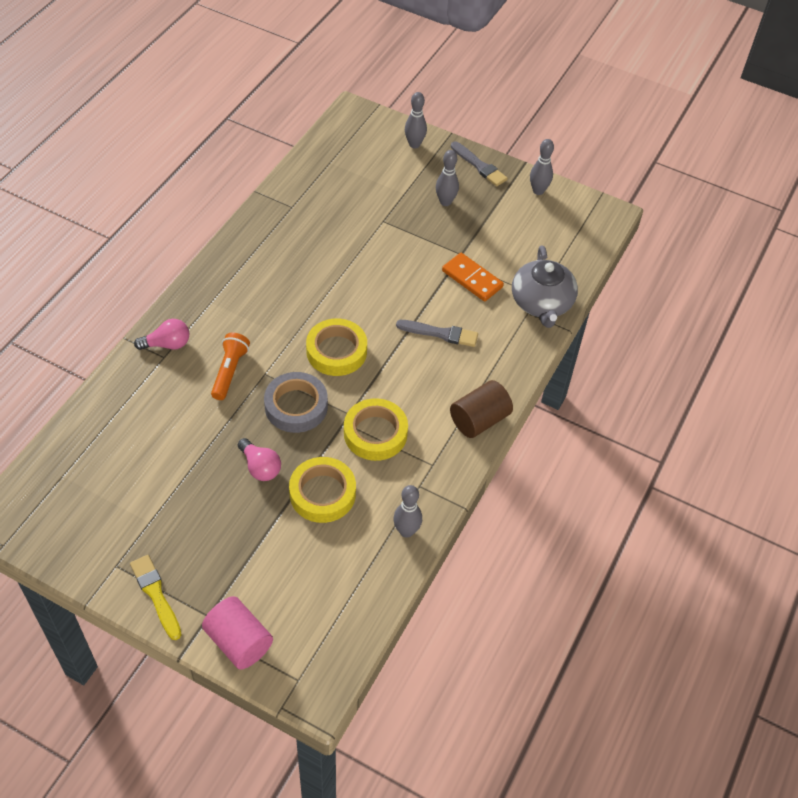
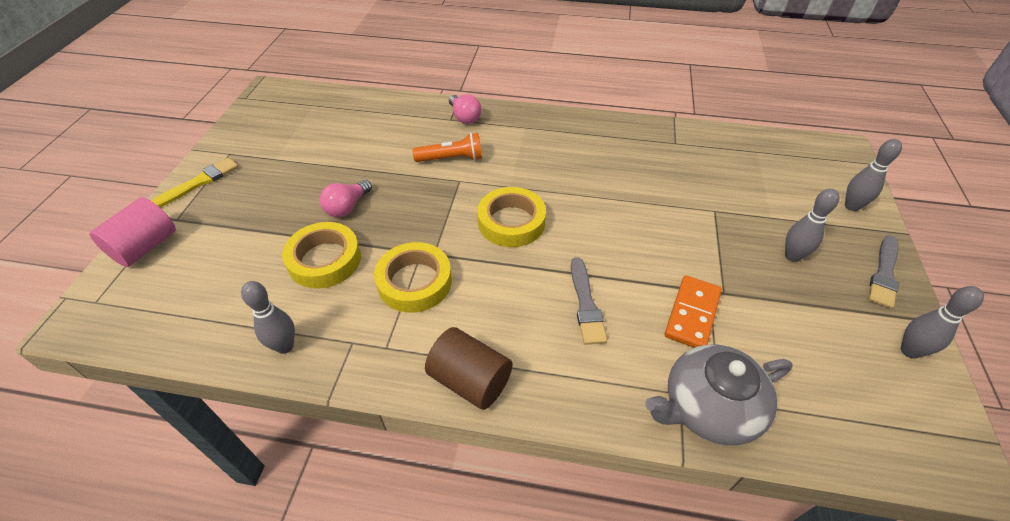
camera: 75 degrees right, 5 degrees down
grey tape [264,372,328,433] -> none

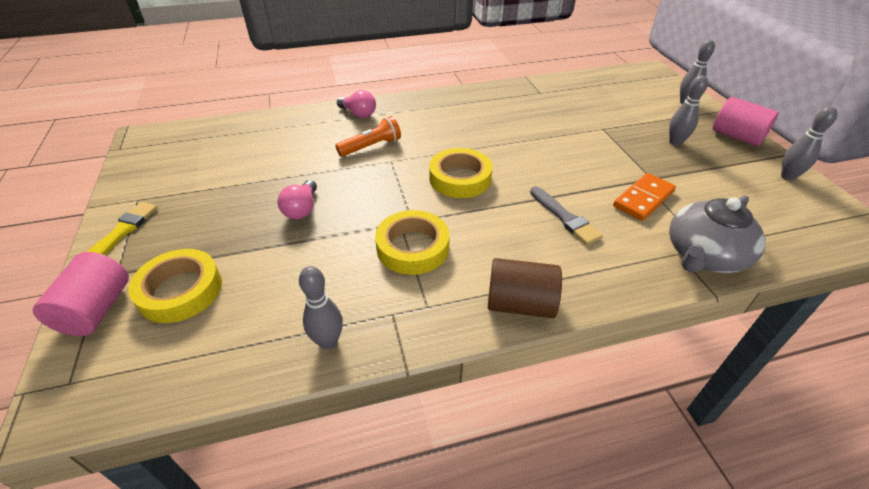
camera: 25 degrees left, 5 degrees down
yellow tape [282,222,361,289] -> yellow tape moved to [128,249,222,323]
orange domino [665,275,722,348] -> orange domino turned 45 degrees clockwise [613,173,676,221]
grey brush [868,235,899,309] -> pink cylinder [713,97,779,146]

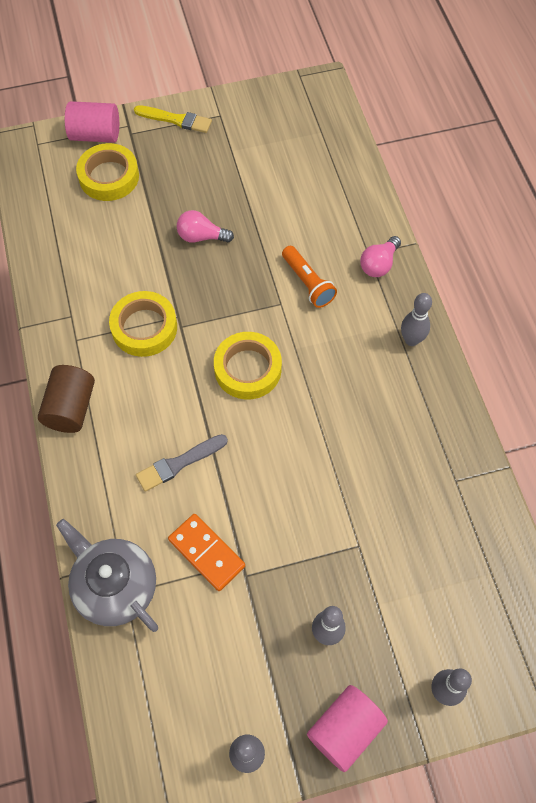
camera: 90 degrees right, 20 degrees up
grey bowling pin [299,266,343,350] -> grey bowling pin moved to [401,293,432,346]

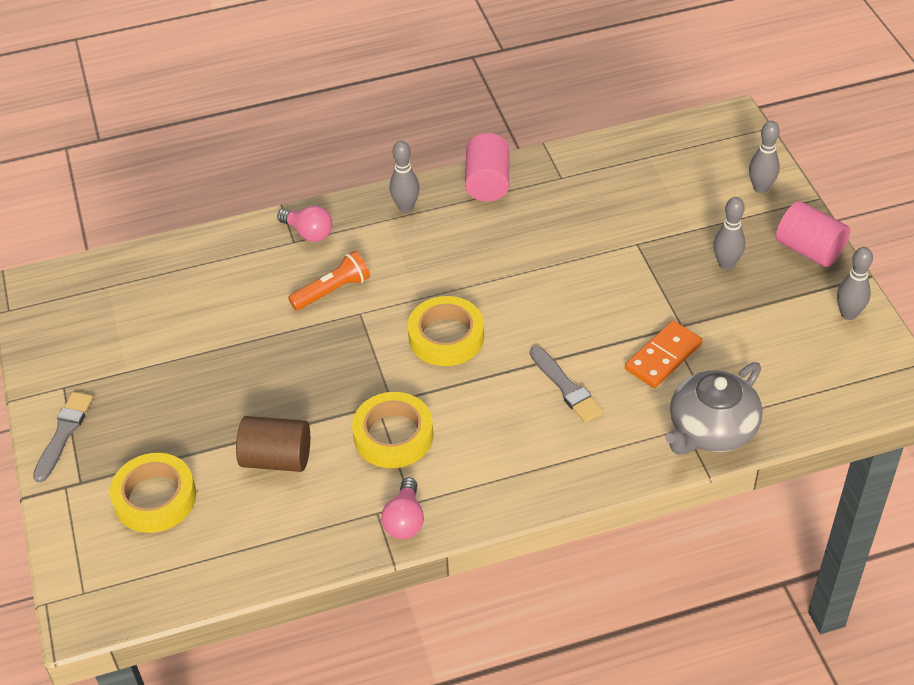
camera: 90 degrees left, 15 degrees down
brown cylinder [38,365,95,433] -> brown cylinder moved to [236,416,310,472]
pink cylinder [65,101,119,143] -> pink cylinder moved to [465,133,510,202]
yellow brush [134,105,212,133] -> grey brush [33,392,93,483]
pink light bulb [177,210,234,243] -> pink light bulb moved to [381,477,424,539]

